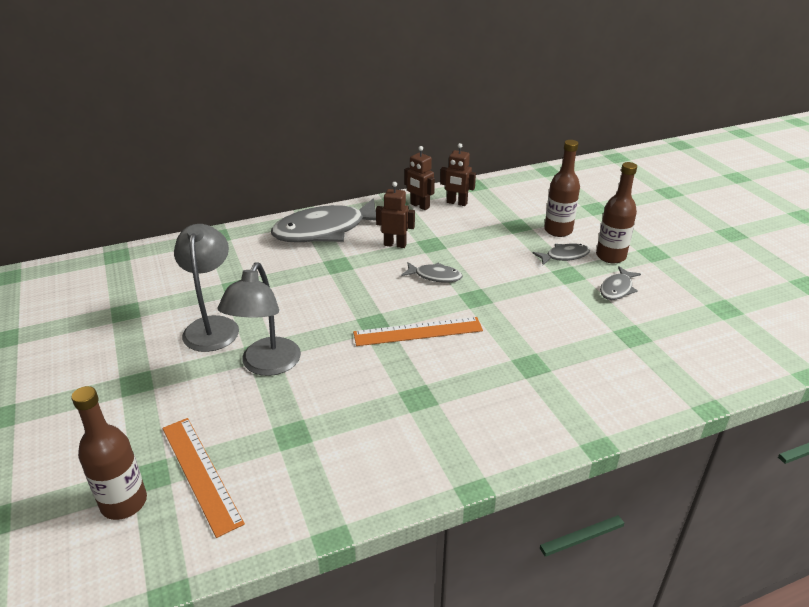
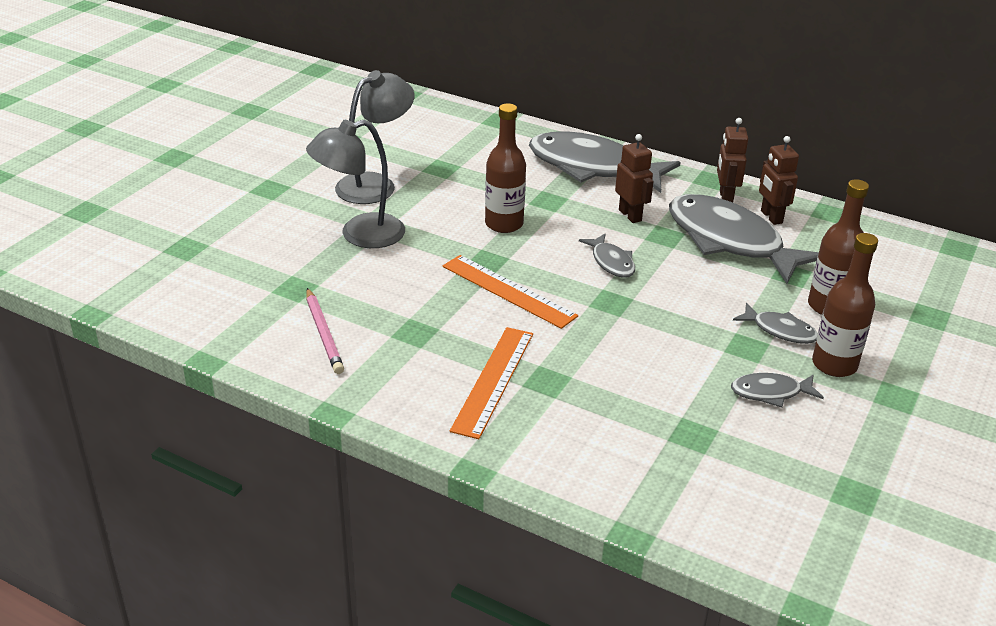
camera: 50 degrees right, 0 degrees up
brown bottle [72,386,147,520] -> brown bottle moved to [485,103,526,233]
orange ruler [162,418,245,538] -> orange ruler moved to [450,327,533,439]
none -> pink pencil [306,288,344,374]
none -> grey fish [669,194,819,284]

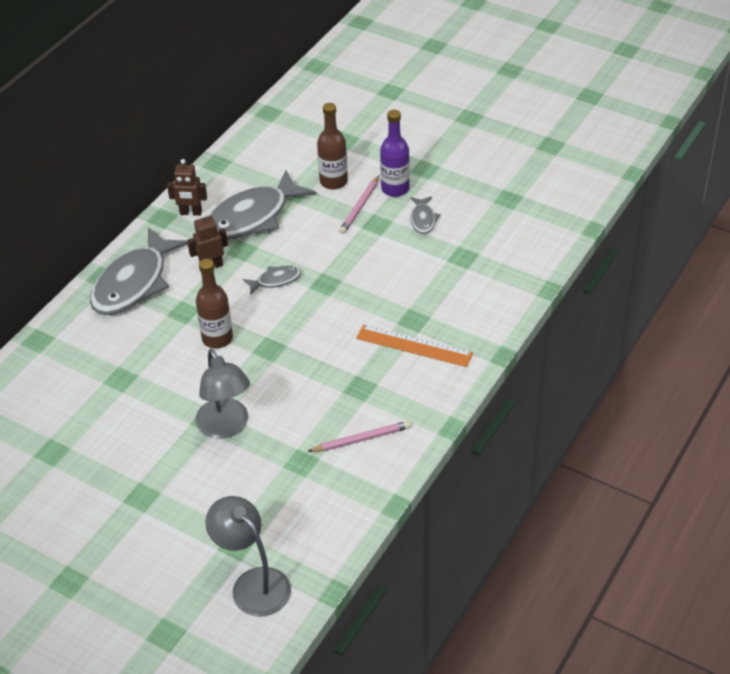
camera: 85 degrees left, 10 degrees up
grey lamp [335,70,415,204] -> grey lamp moved to [205,496,291,617]
orange ruler [443,255,578,329] -> none
grey fish [733,303,818,344] -> pink pencil [339,175,379,234]
brown robot [759,136,799,225] -> none
brown bottle [812,233,878,377] -> purple bottle [380,110,410,197]

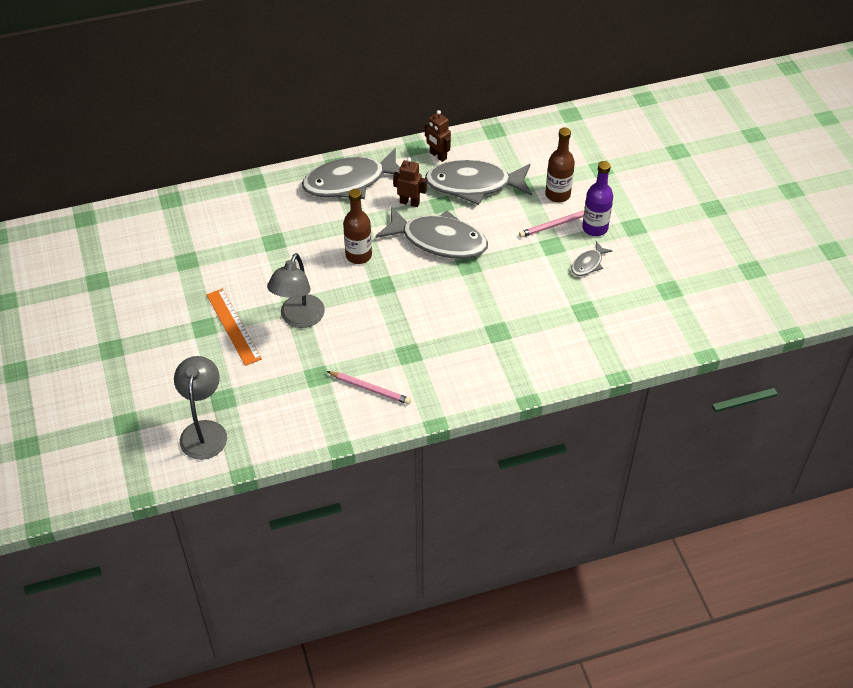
camera: 40 degrees right, 5 degrees up
grey fish [243,266,301,295] -> grey fish [375,206,488,259], size x2.19
orange ruler [356,324,473,367] -> orange ruler moved to [207,288,262,366]

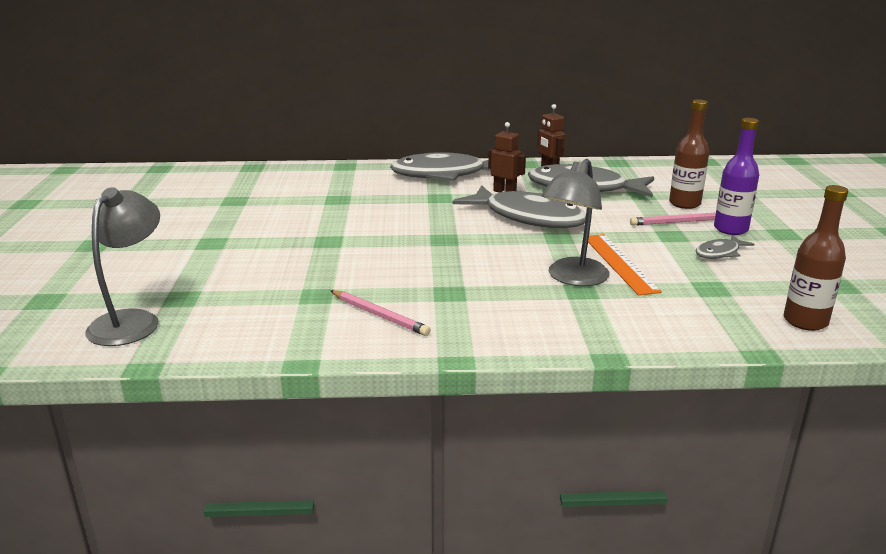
camera: 15 degrees right, 25 degrees down
orange ruler [207,288,262,366] -> orange ruler moved to [588,234,662,296]
grey lamp [267,253,325,328] -> grey lamp moved to [541,159,610,286]
brown bottle [343,189,372,264] -> brown bottle moved to [784,185,848,331]

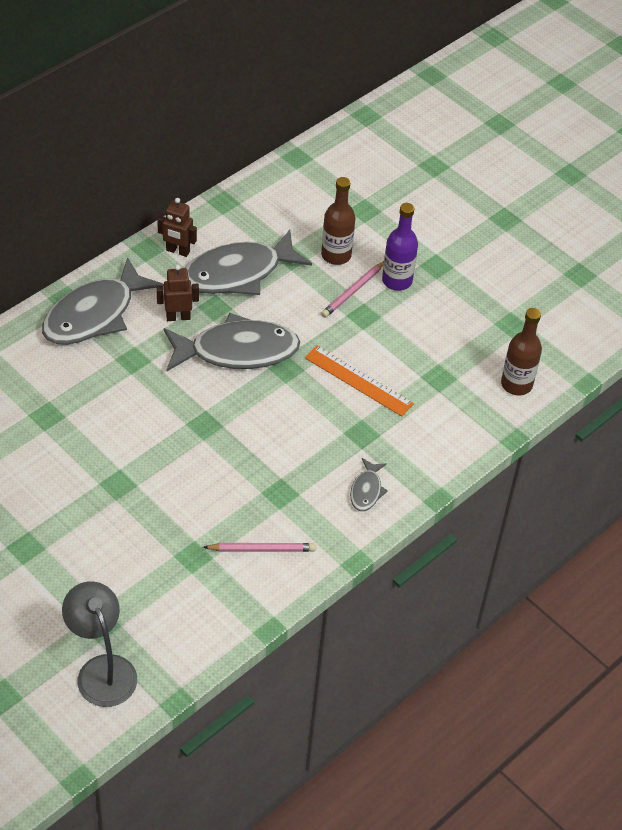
camera: 45 degrees left, 25 degrees up
grey lamp [541,159,610,286] -> none
grey fish [696,235,754,259] -> grey fish moved to [350,458,388,511]

